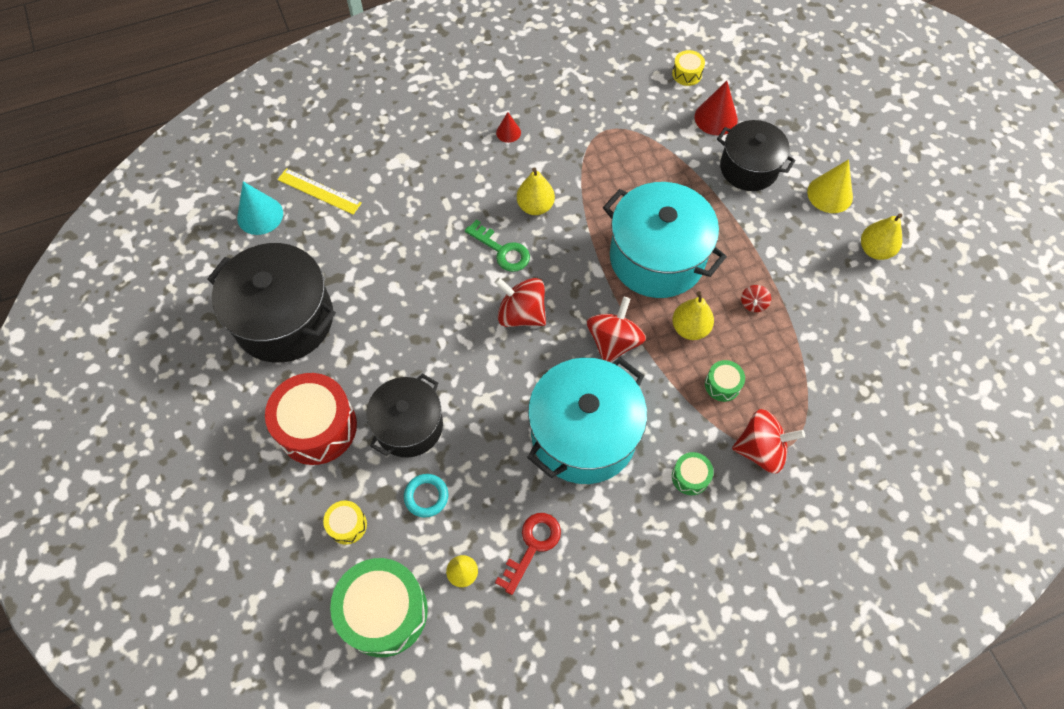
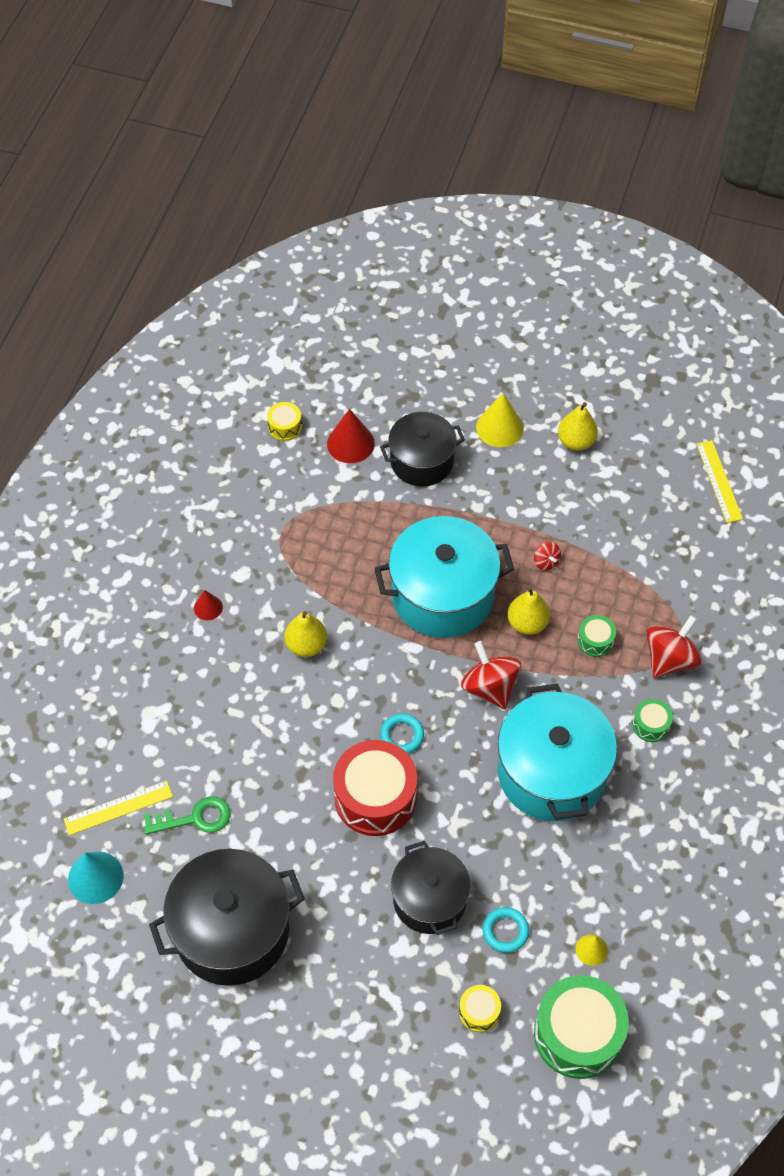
camera: 50 degrees left, 5 degrees down
red drum [265,373,357,465] -> red drum moved to [333,740,417,836]
green key [465,219,530,272] -> green key moved to [144,796,230,835]
red spinning top [494,277,546,327] -> turquoise ring [380,713,424,754]
red key [495,513,561,595] -> none
none -> yellow ruler [697,441,743,523]

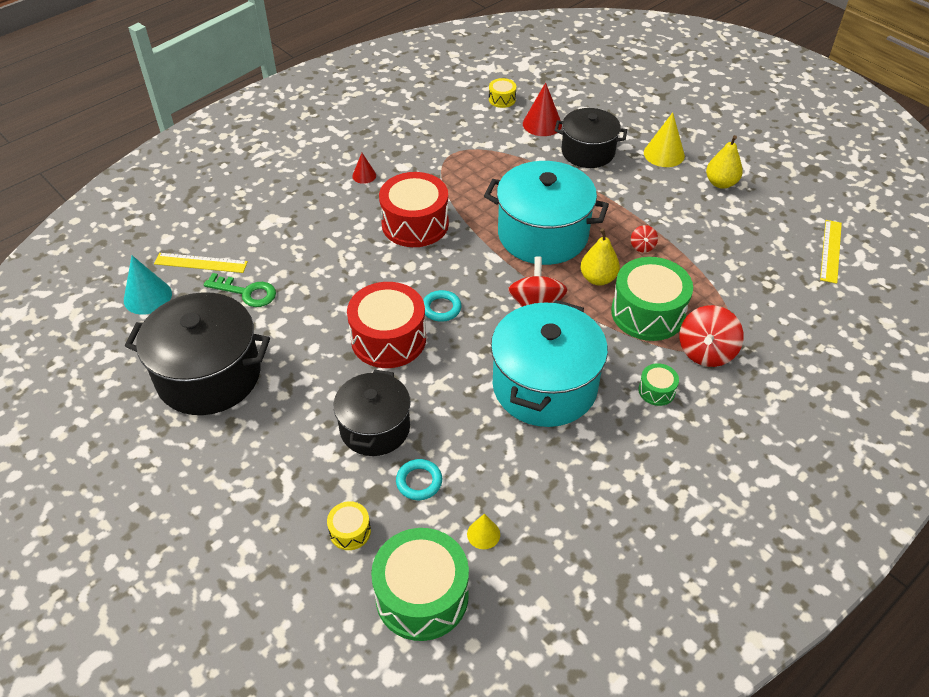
camera: 30 degrees right, 10 degrees down
yellow pear [285,611,327,657] -> red drum [379,172,449,247]
green drum [577,615,616,657] -> green drum [611,257,693,341], size x2.15
red spinning top [647,615,702,678] -> red spinning top turned 135 degrees clockwise [680,305,744,367]

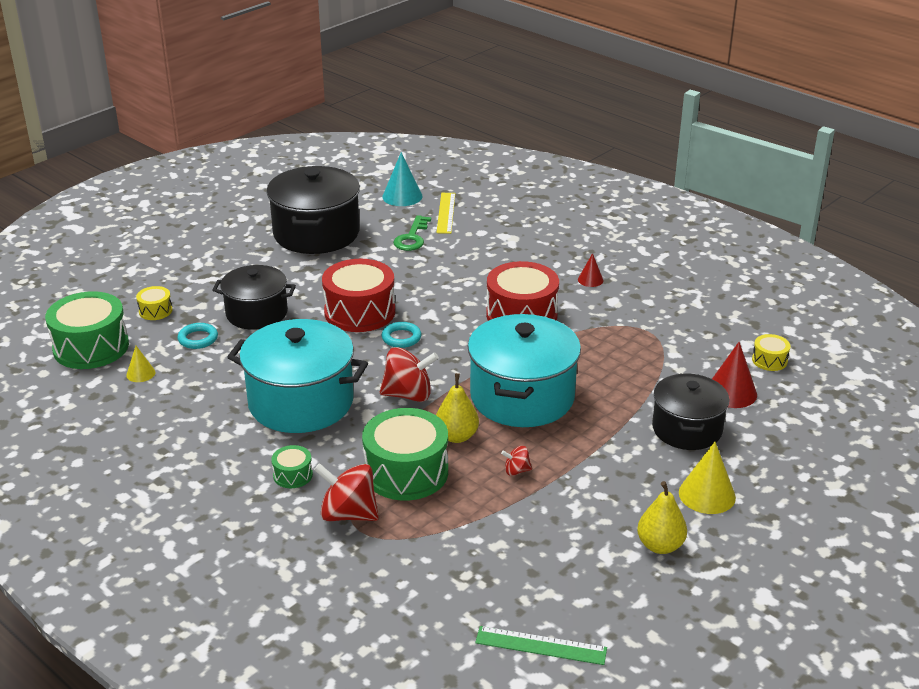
camera: 85 degrees right, 15 degrees down
yellow ruler [820,220,842,284] -> green ruler [475,626,607,665]

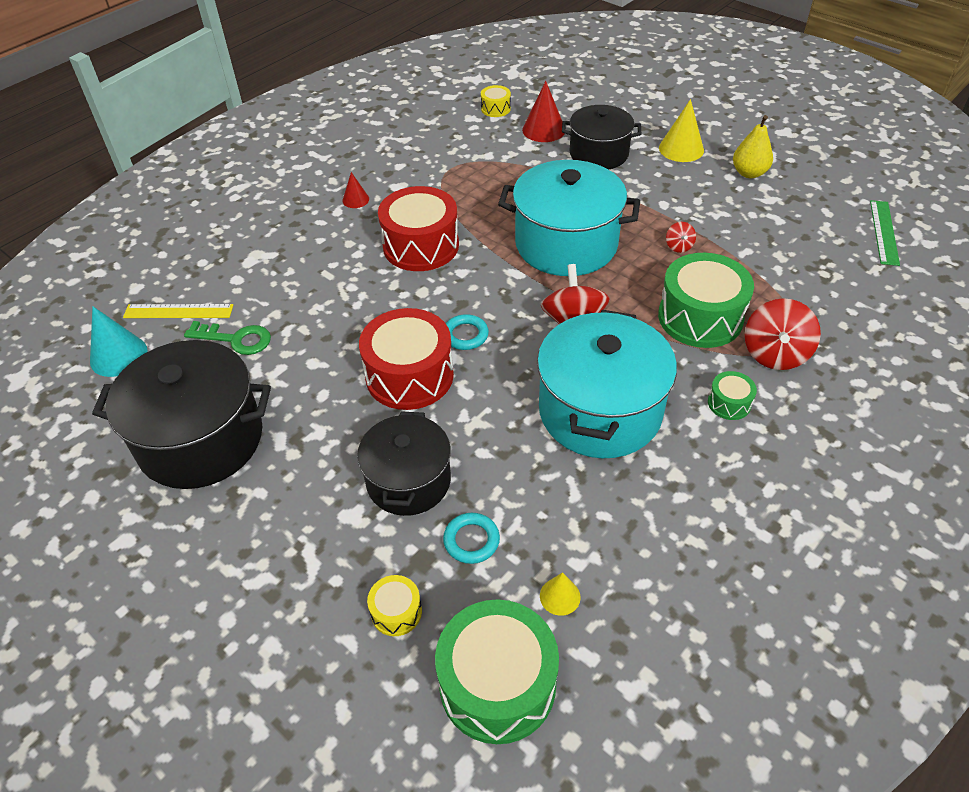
camera: 90 degrees left, 15 degrees up
yellow pear [436,373,479,443] -> none

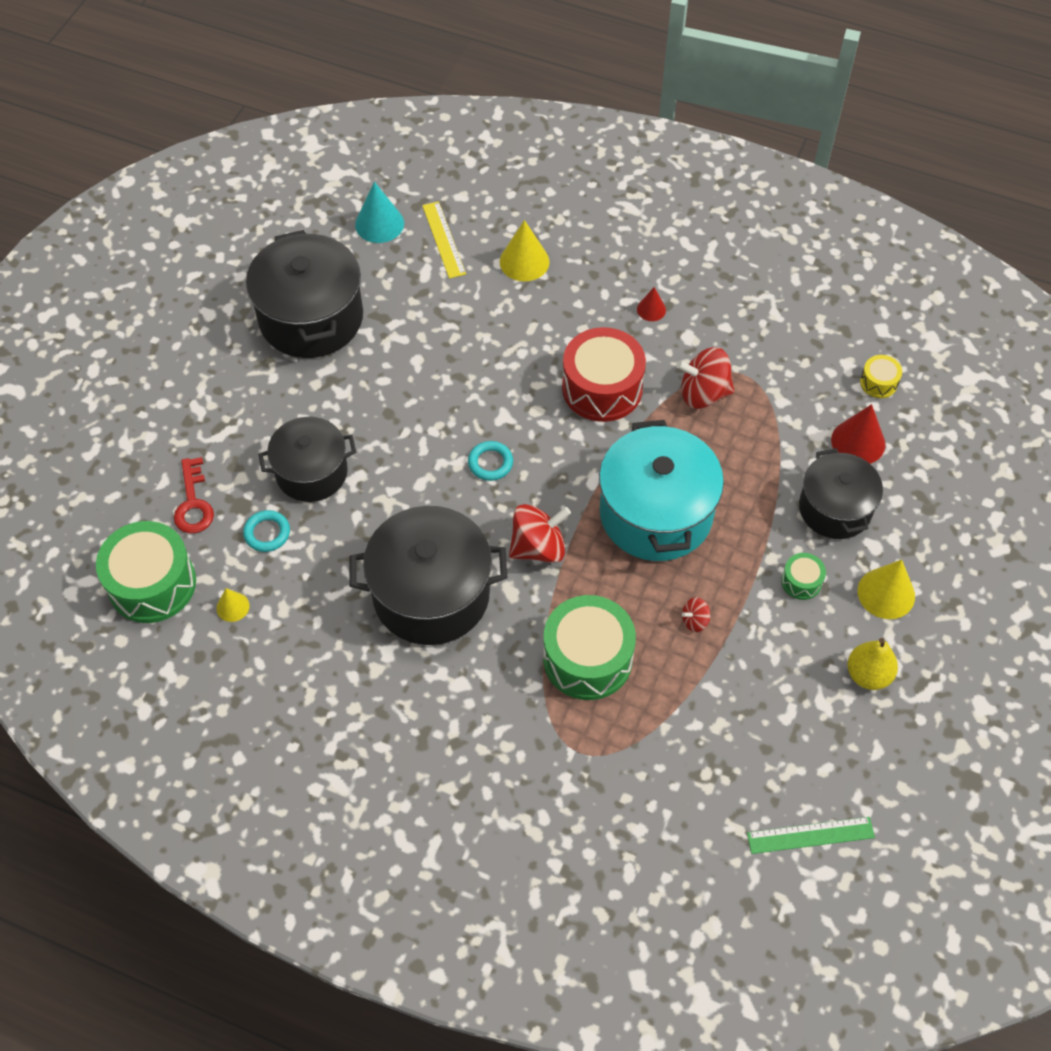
camera: 70 degrees right, 10 degrees up
green key [184,321,271,355] -> none
red drum [359,308,454,410] -> none
yellow drum [367,575,422,636] -> red key [174,457,214,534]
turquoise pot [537,310,677,458] -> black pot [350,506,507,645]
green drum [708,371,757,420] -> green drum moved to [781,553,826,600]
red spinning top [745,298,821,370] -> red spinning top moved to [676,347,734,409]
none -> yellow cone [500,220,550,281]

